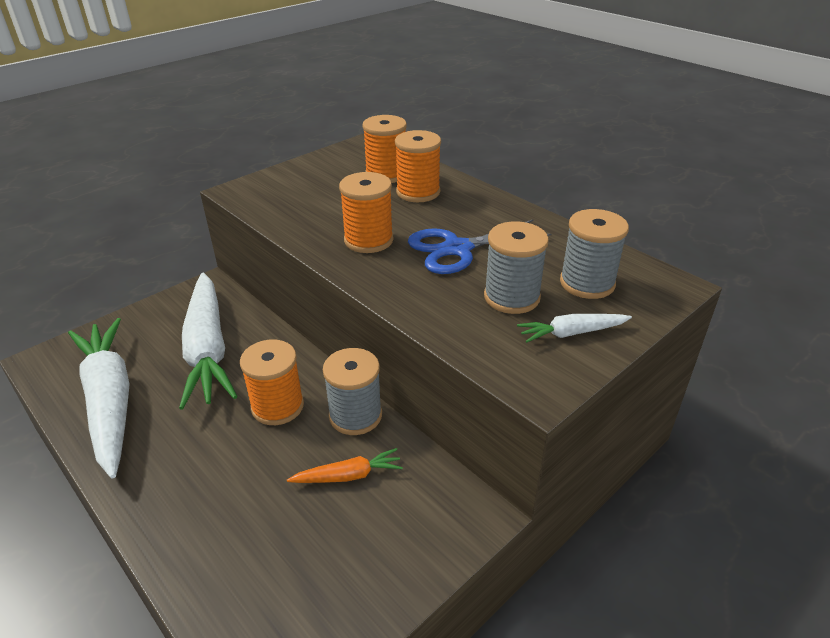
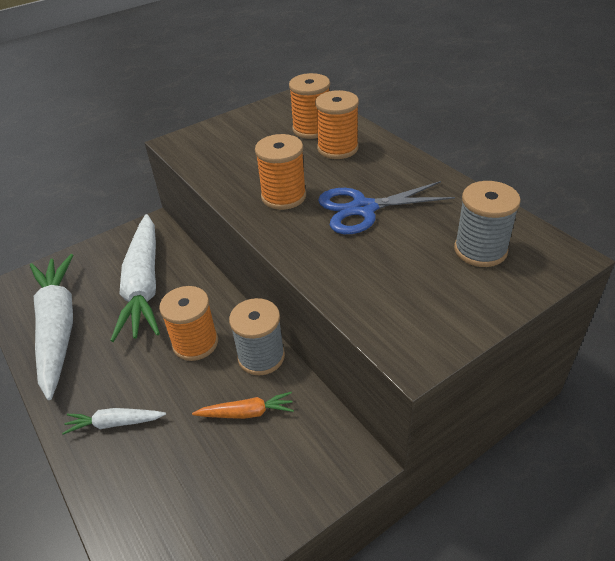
camera: 10 degrees right, 5 degrees up
grey spool [484,221,549,314] -> none
white carrot [517,314,632,343] -> white carrot moved to [62,408,166,435]

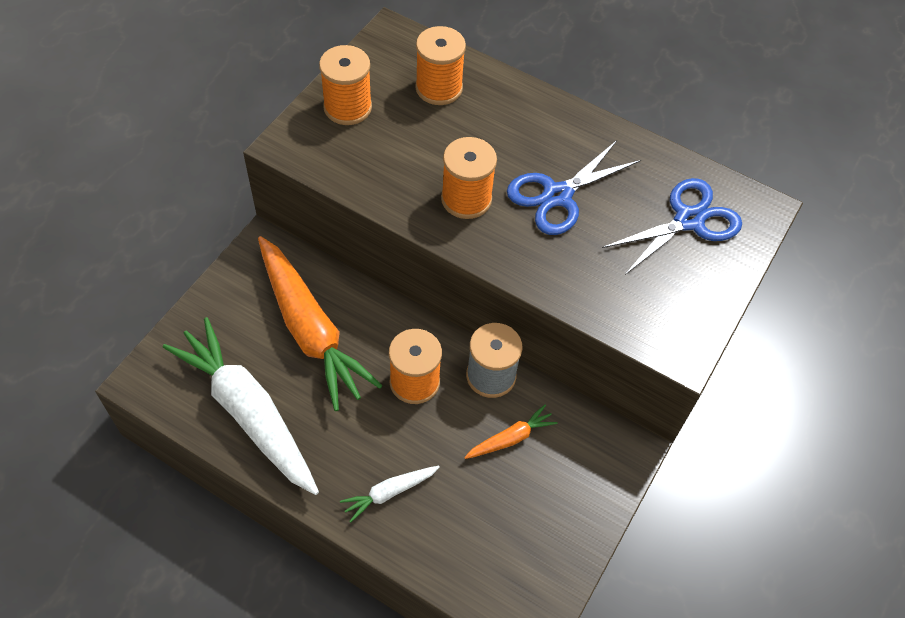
camera: 30 degrees left, 15 degrees up
white carrot [110,214,160,342] -> orange carrot [258,236,382,411]
orange spool [315,90,359,159] -> orange spool moved to [319,45,372,125]
grey spool [454,181,521,267] -> blue scissors [602,178,742,276]

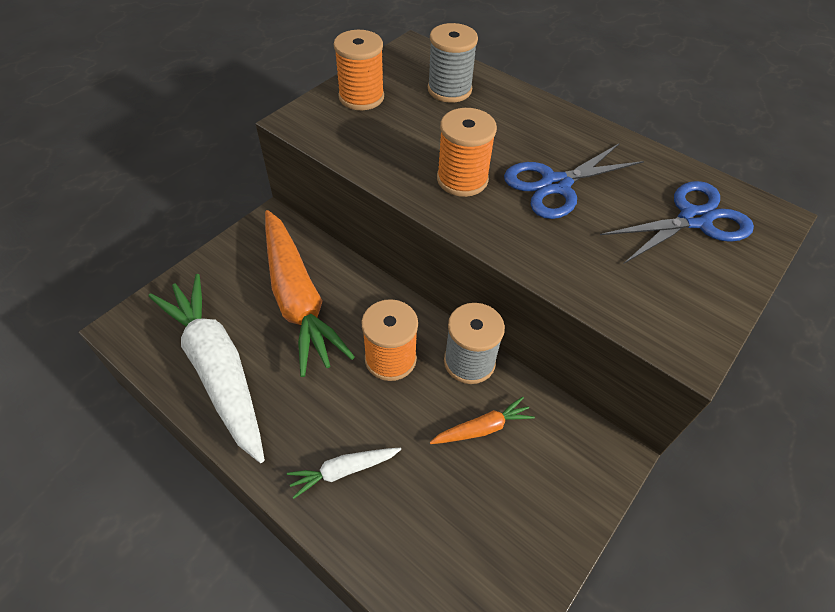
camera: 10 degrees right, 5 degrees down
orange spool [415,26,466,105] -> grey spool [428,23,478,103]

